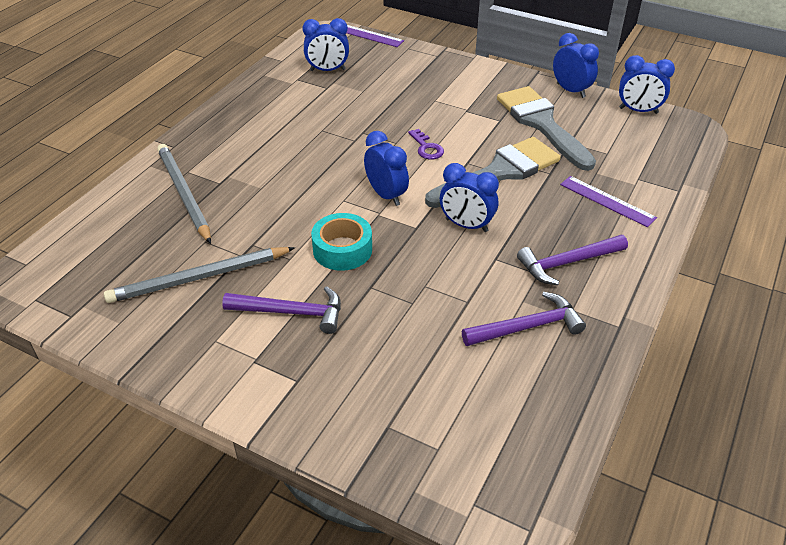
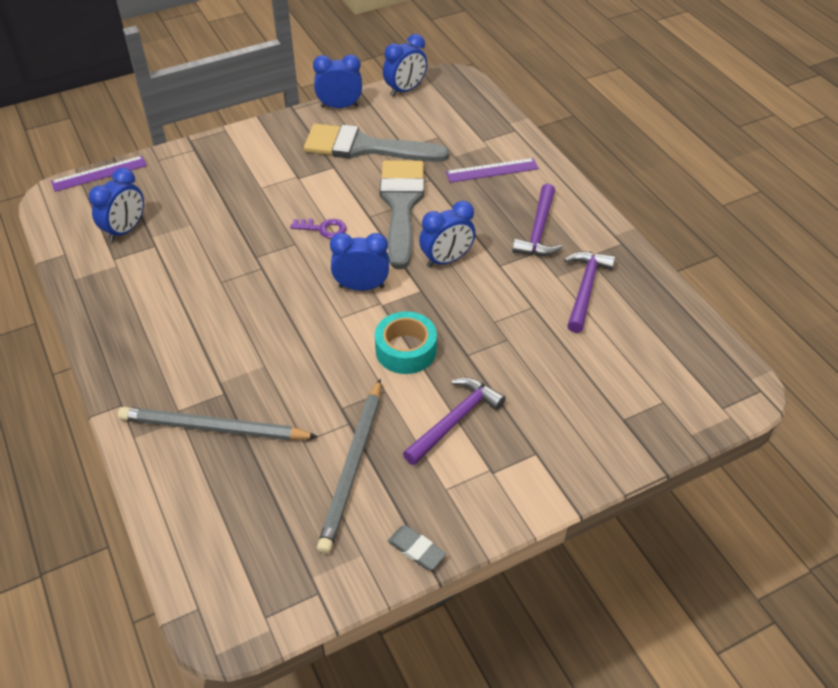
camera: 55 degrees left, 5 degrees up
none -> grey eraser [388,526,446,570]

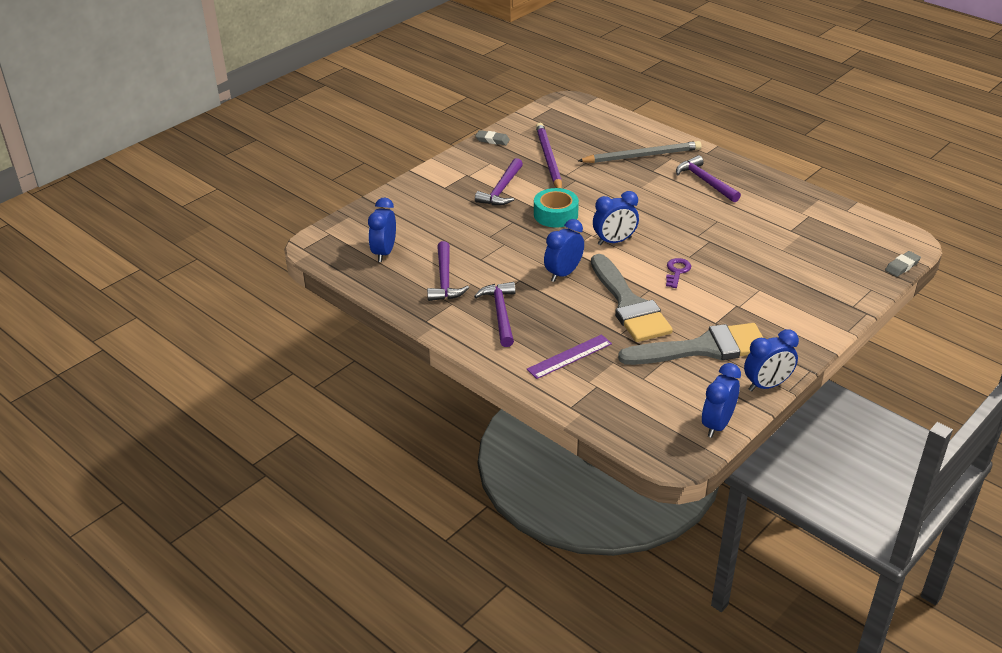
camera: 160 degrees right, 10 degrees down
purple ruler [51,156,147,192] -> grey eraser [885,251,921,277]
blue clock [89,168,144,242] -> blue clock moved to [368,198,396,262]
purple key [291,219,347,239] -> purple key turned 120 degrees clockwise [666,258,691,288]
grey pencil [317,379,381,554] -> purple pencil [536,123,562,188]
none -> purple hammer [676,155,741,203]

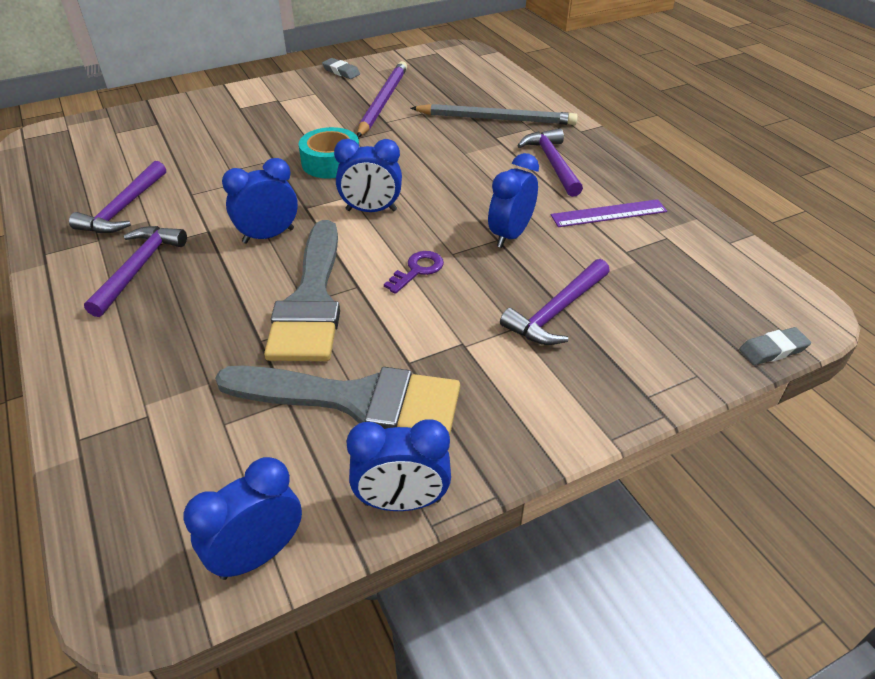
camera: 20 degrees right, 5 degrees up
blue clock [368,198,396,262] -> blue clock moved to [488,153,539,248]
purple hammer [475,158,523,205] -> purple hammer moved to [500,259,610,345]
purple ruler [527,334,612,379] -> purple ruler moved to [551,199,667,227]

